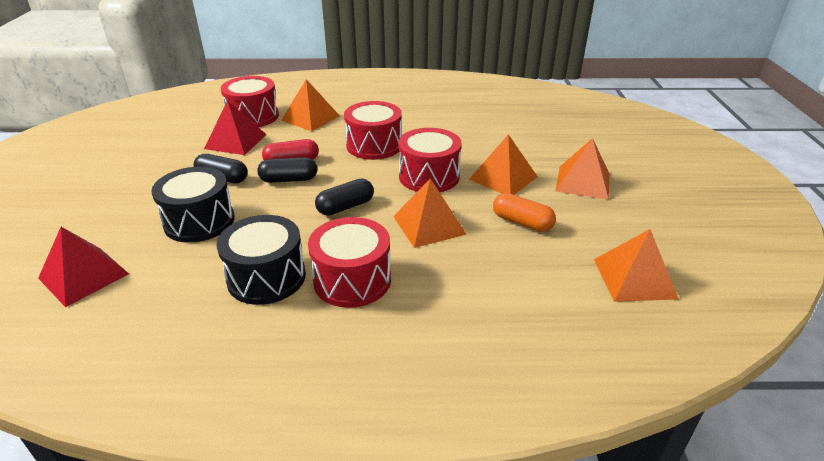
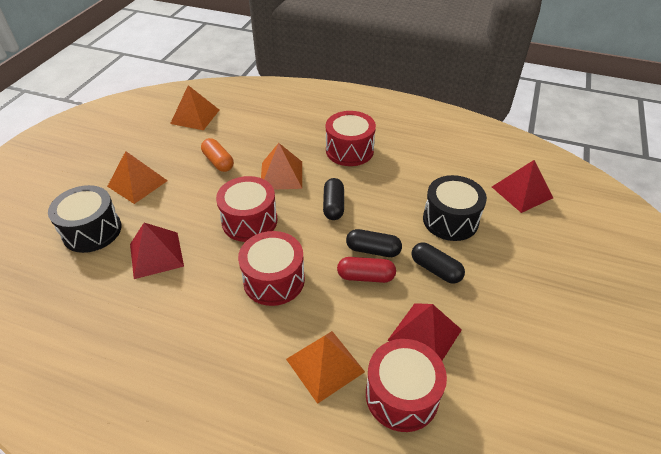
camera: 160 degrees left, 10 degrees up
black drum [217,215,306,305] -> black drum moved to [48,185,121,253]
black capsule [315,179,374,216] -> black capsule turned 75 degrees counterclockwise [323,178,344,220]
orange pyramid [469,134,538,195] -> none
none -> red pyramid [130,223,184,279]

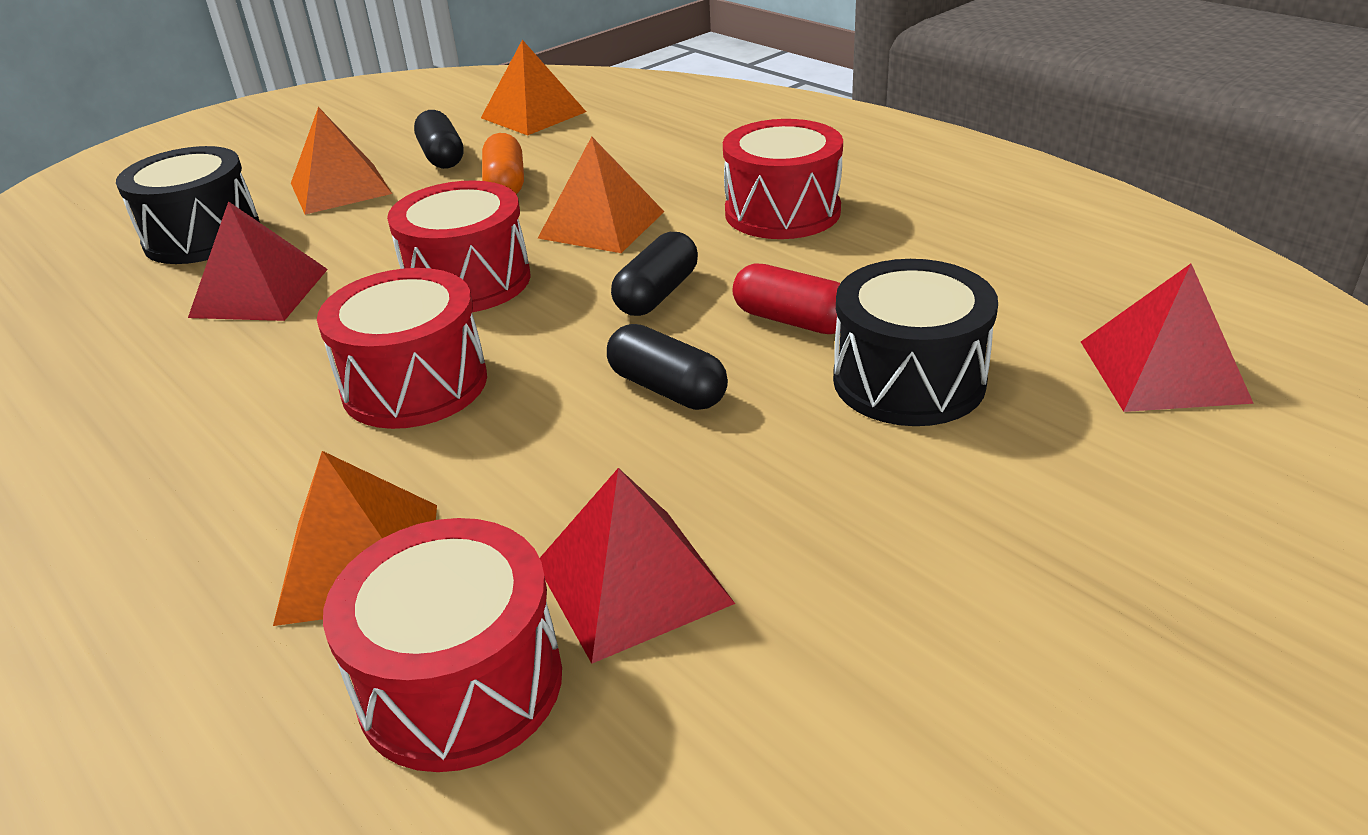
camera: 30 degrees right, 10 degrees down
red capsule [337,257,396,283] -> red capsule moved to [732,263,840,334]
black capsule [411,242,465,284] -> black capsule moved to [414,110,464,169]

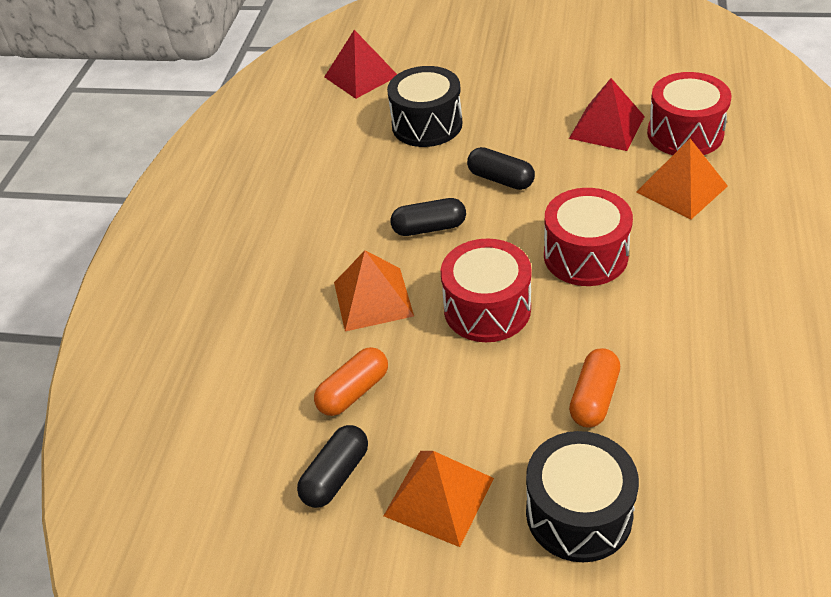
camera: 125 degrees left, 10 degrees up
red pyramid [188,201,328,321] -> orange capsule [569,348,620,428]
orange pyramid [481,40,586,136] -> none
black capsule [607,324,728,410] -> black capsule turned 60 degrees counterclockwise [467,147,535,190]
red drum [723,119,843,239] -> none
red capsule [732,263,840,334] -> none

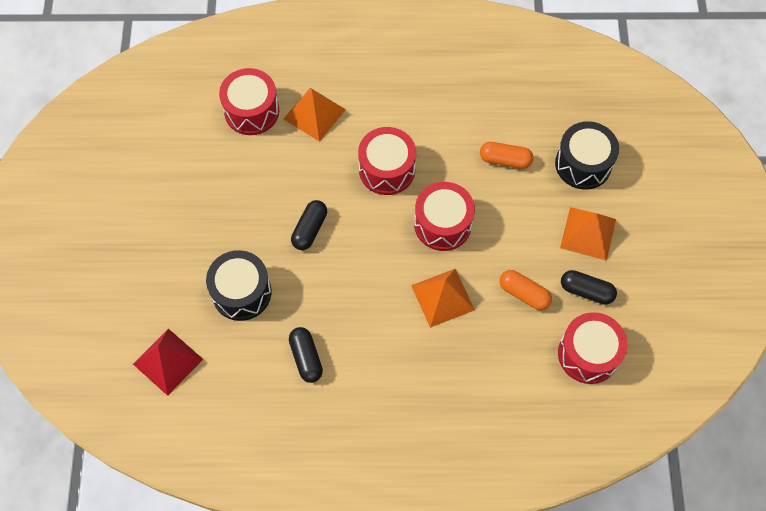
camera: 105 degrees left, 20 degrees up
black capsule [390,198,466,236] -> black capsule moved to [289,327,323,383]
red pyramid [569,78,645,151] -> none
none -> red drum [558,312,628,384]

